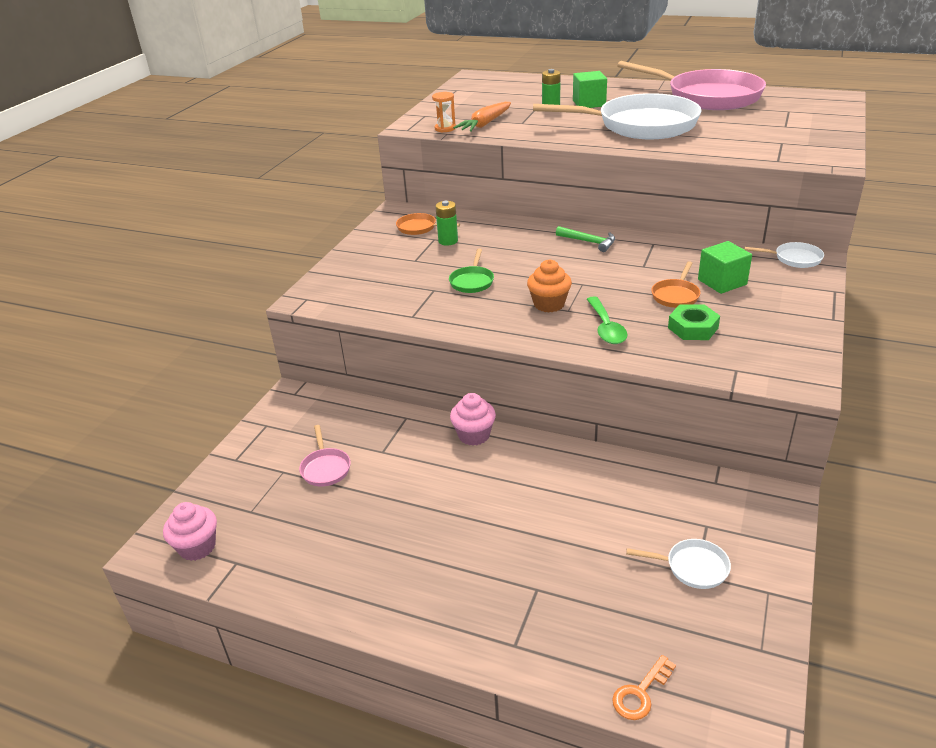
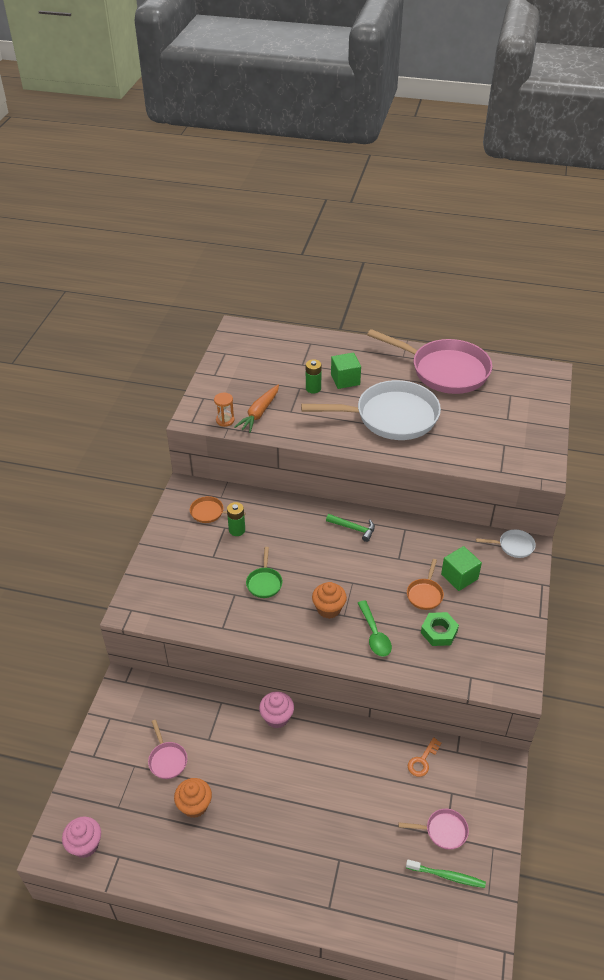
camera: 10 degrees left, 10 degrees up
orange key [612,655,676,720] -> orange key moved to [408,737,441,777]
white pan [626,539,731,589] -> pink pan [399,809,469,850]
none -> orange cupcake [174,778,212,818]
none -> green toothbrush [406,859,486,888]

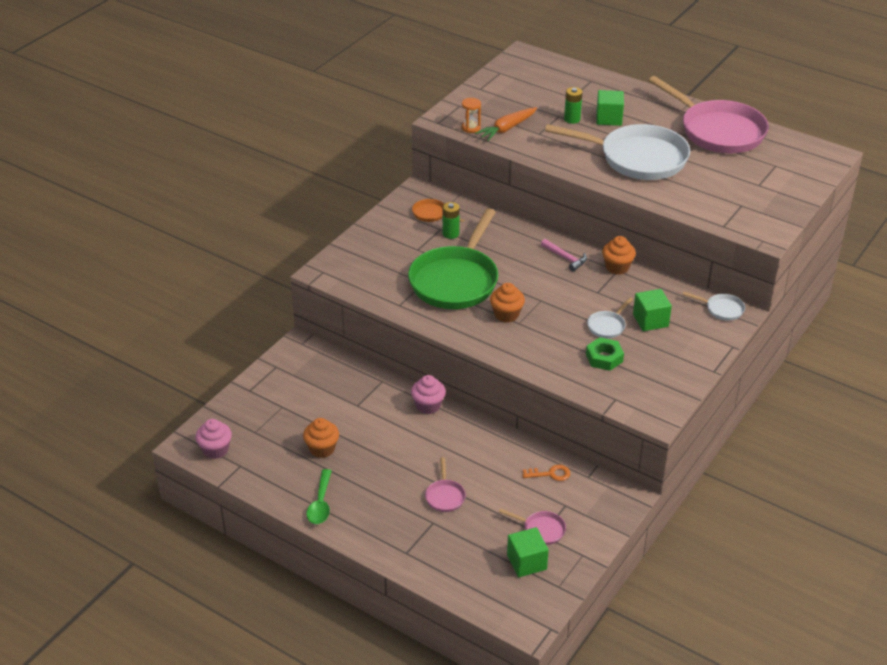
camera: 20 degrees right, 5 degrees down
pink pan [148,720,187,779] -> pink pan moved to [425,457,466,512]
green pan [246,547,282,598] -> green pan [408,208,498,309], size x2.44
green hammer [326,514,375,542] -> pink hammer [541,239,587,272]
green spoon [358,600,392,657] -> green spoon moved to [306,469,332,524]
green toothbrush [406,859,486,888] -> green cube [507,527,549,577]
orange pan [407,559,444,610] -> white pan [587,297,633,338]
orange key [408,737,441,777] -> orange key turned 150 degrees counterclockwise [522,465,570,481]
none -> orange cupcake [602,236,636,275]

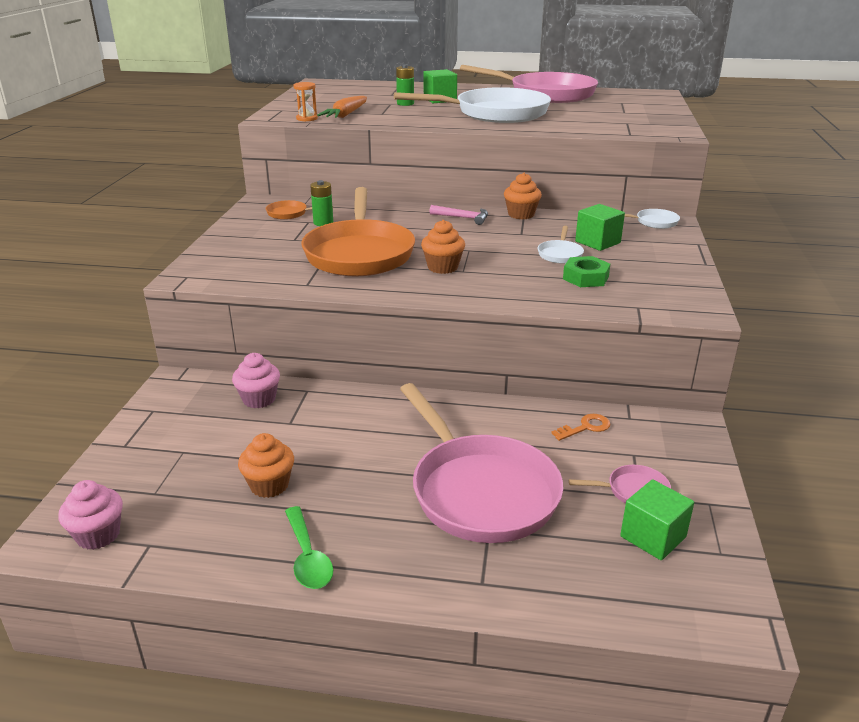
camera: 25 degrees left, 10 degrees down
green pan [408,208,498,309] -> orange pan [301,187,415,276]
pink cupcake [411,375,446,414] -> pink cupcake moved to [232,353,280,408]
pink pan [425,457,466,512] -> pink pan [400,383,563,543], size x2.44

